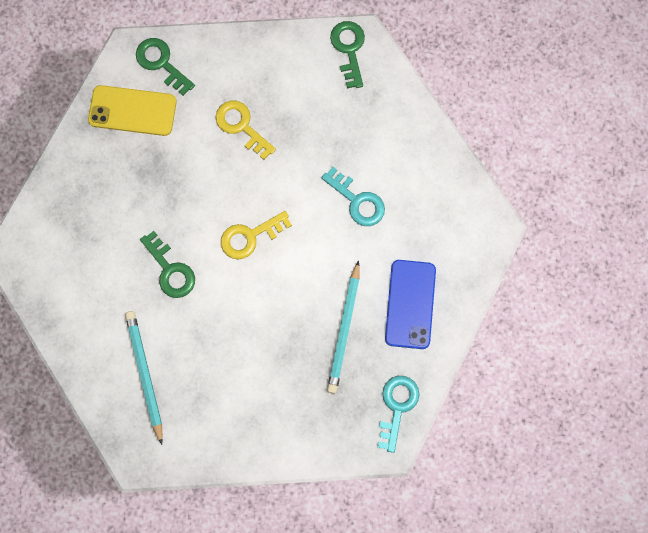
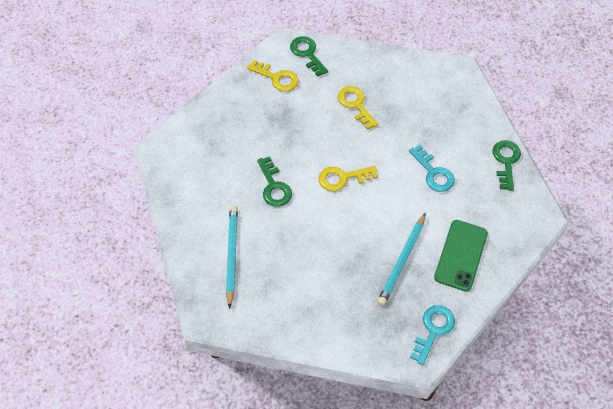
camera: 15 degrees right, 20 degrees down
yellow phone [88,85,177,136] -> yellow key [247,60,299,92]
green key [330,21,365,88] -> green key moved to [493,140,521,191]
blue phone [385,260,436,349] -> green phone [434,220,488,291]

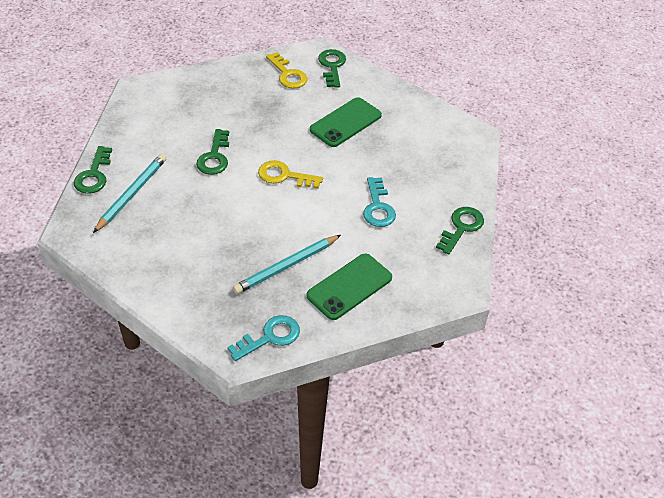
camera: 25 degrees right, 10 degrees down
yellow key [338,86,378,130] -> green phone [310,97,382,147]
none -> green key [73,146,112,194]

